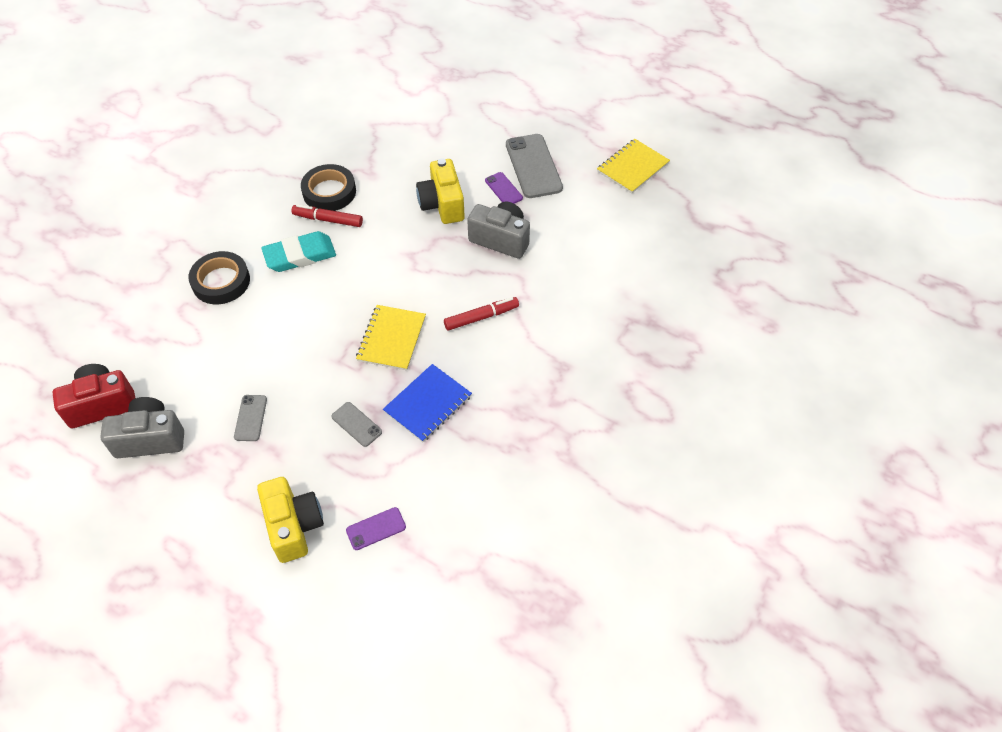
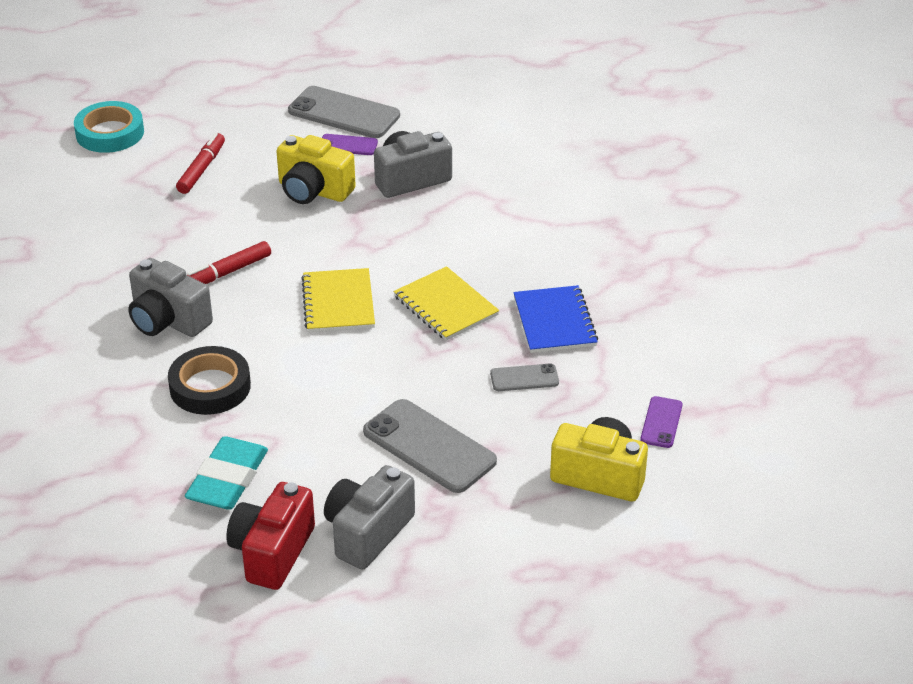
camera: 50 degrees left, 15 degrees down
grey phone [234,395,267,441] -> grey phone [363,399,497,493], size x1.94
turquoise eraser [261,231,336,272] -> turquoise eraser moved to [185,436,268,510]
black tape [301,164,356,211] -> none
red marker [444,297,519,331] -> red marker moved to [176,133,225,194]
yellow notebook [597,139,670,194] -> yellow notebook moved to [301,268,375,332]
none -> turquoise tape [74,101,144,153]
none -> grey camera [128,258,213,337]

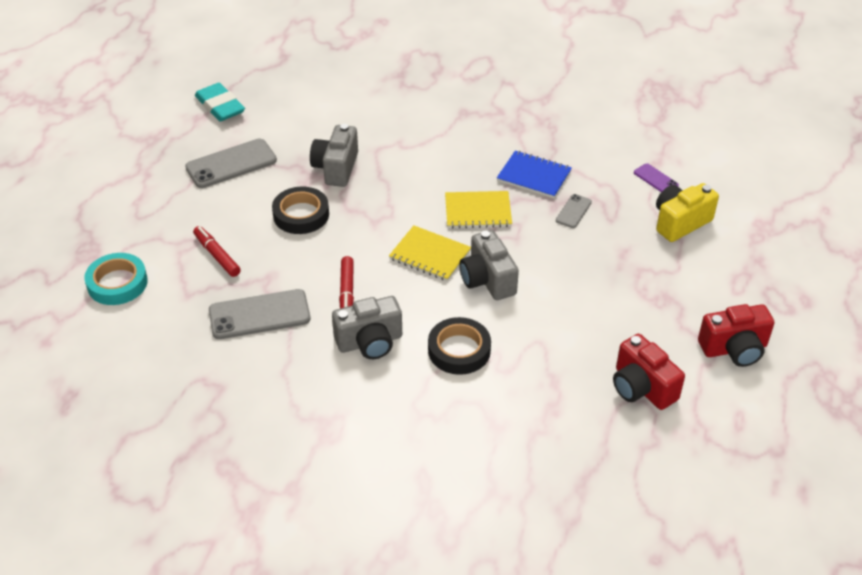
camera: 55 degrees left, 5 degrees up
turquoise eraser [185,436,268,510] -> turquoise eraser moved to [195,83,245,121]
yellow camera [277,135,356,204] -> black tape [272,187,329,234]
purple phone [322,134,378,155] -> none
grey camera [324,465,415,569] -> grey camera moved to [459,230,519,300]
grey phone [363,399,497,493] -> grey phone moved to [209,289,310,339]
none -> red camera [698,304,774,367]

